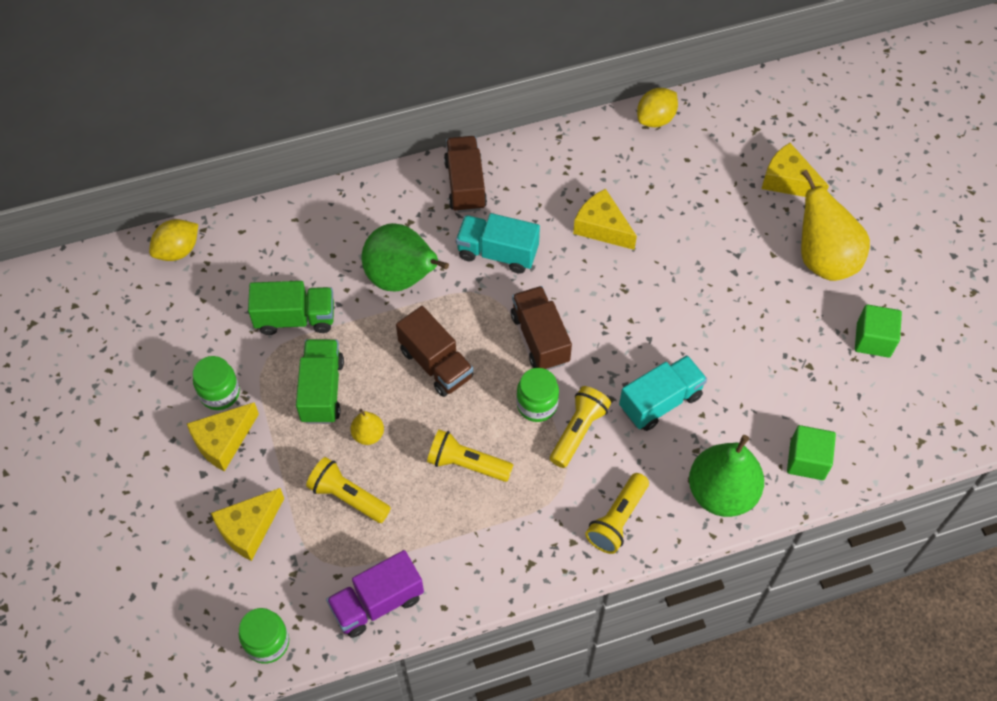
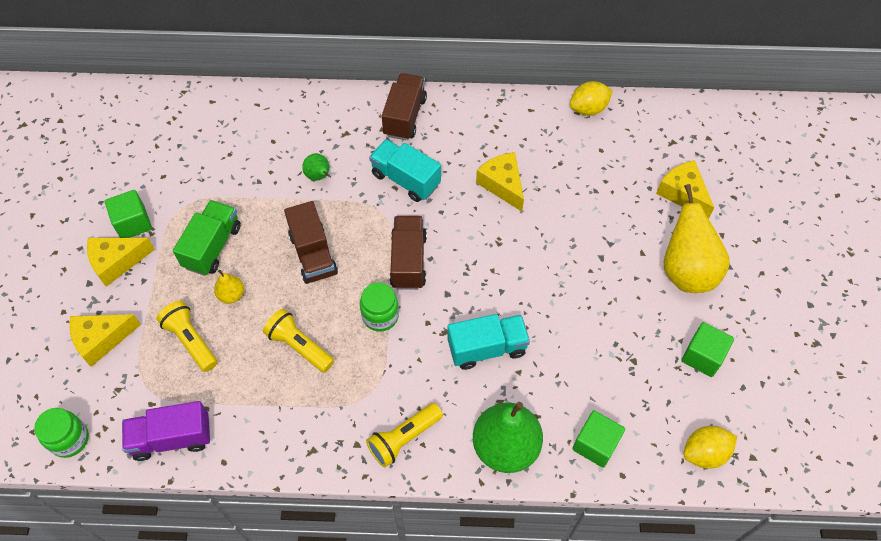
camera: 20 degrees right, 0 degrees up
yellow lemon [149,219,198,261] -> yellow lemon moved to [683,426,737,468]
green jar [193,356,240,410] -> green cube [105,190,152,238]
green truck [248,281,334,335] -> none
green pear [362,223,449,292] -> green pear [302,153,329,181], size x0.46
yellow flashlight [550,386,611,468] -> none

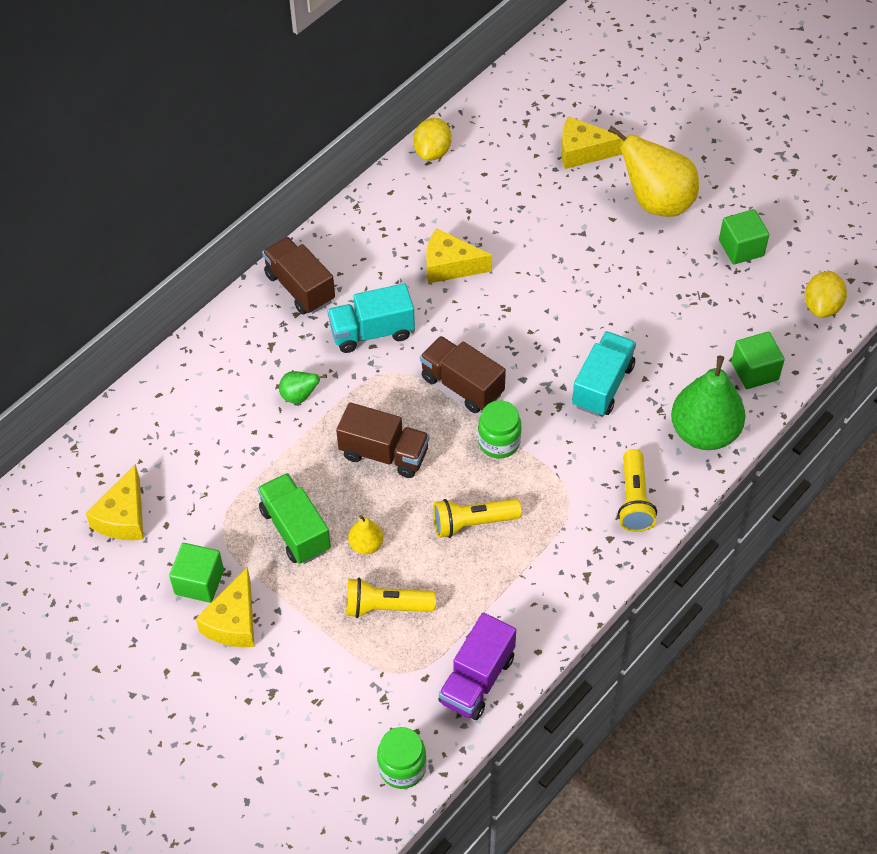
camera: 50 degrees left, 5 degrees down
yellow cheese [69,314,141,367] -> yellow cheese moved to [86,464,144,540]

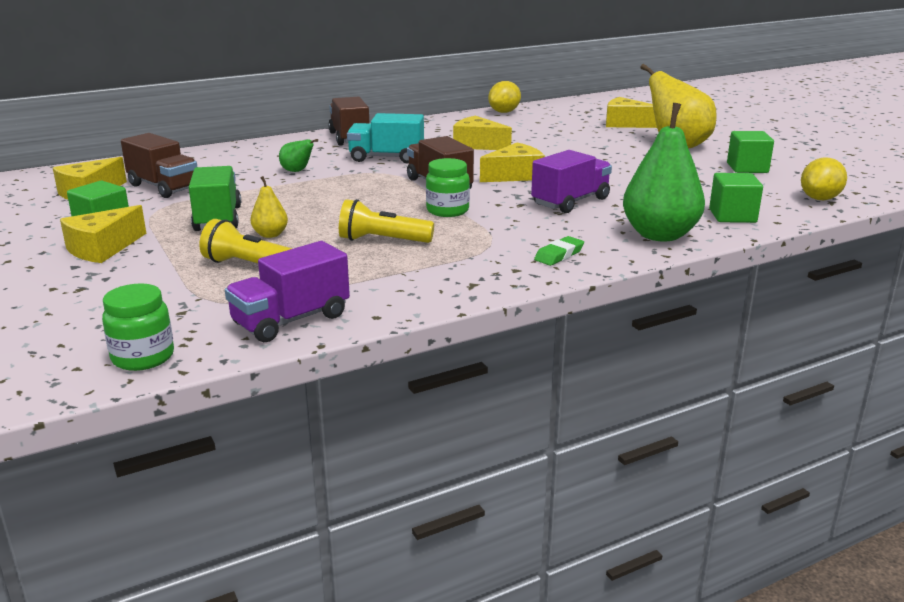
camera: 20 degrees right, 30 degrees down
brown truck [336,402,429,478] -> brown truck moved to [121,133,197,198]
turquoise truck [572,331,636,416] -> purple truck [531,150,612,213]
yellow flashlight [618,449,657,532] -> green eraser [534,236,584,266]
none -> yellow cheese [480,142,545,182]

